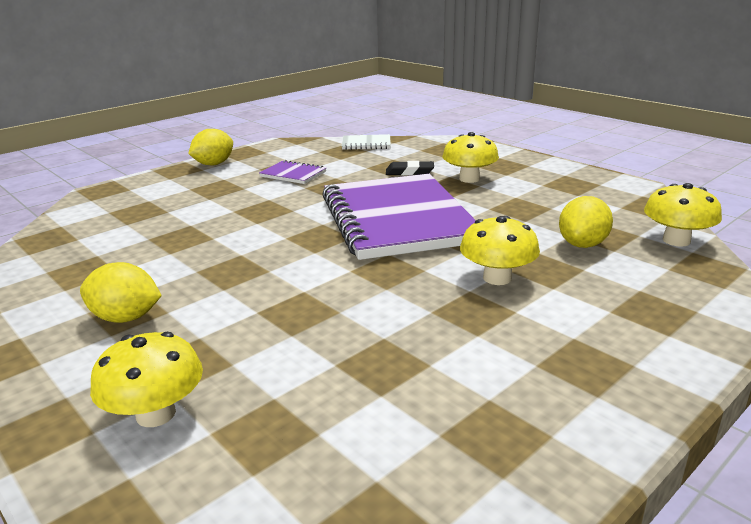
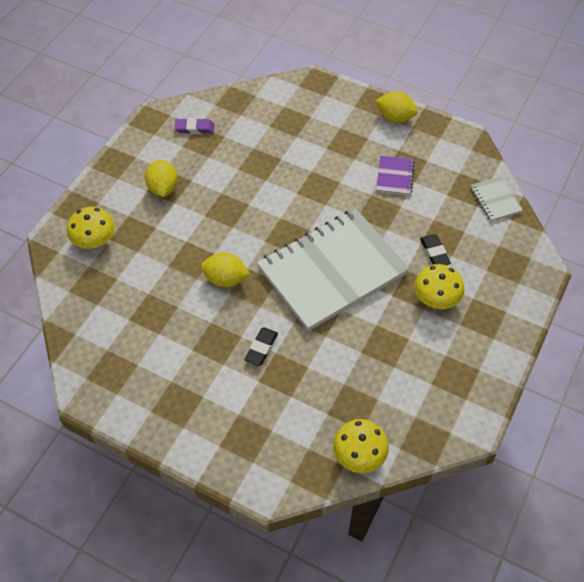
camera: 70 degrees right, 30 degrees up
purple notebook [322,174,476,260] -> white notebook [257,209,410,331]
yellow mushroom [460,216,540,285] -> black eraser [245,327,278,366]
yellow lemon [559,196,613,248] -> yellow lemon moved to [201,252,250,287]
none -> purple eraser [175,118,215,134]

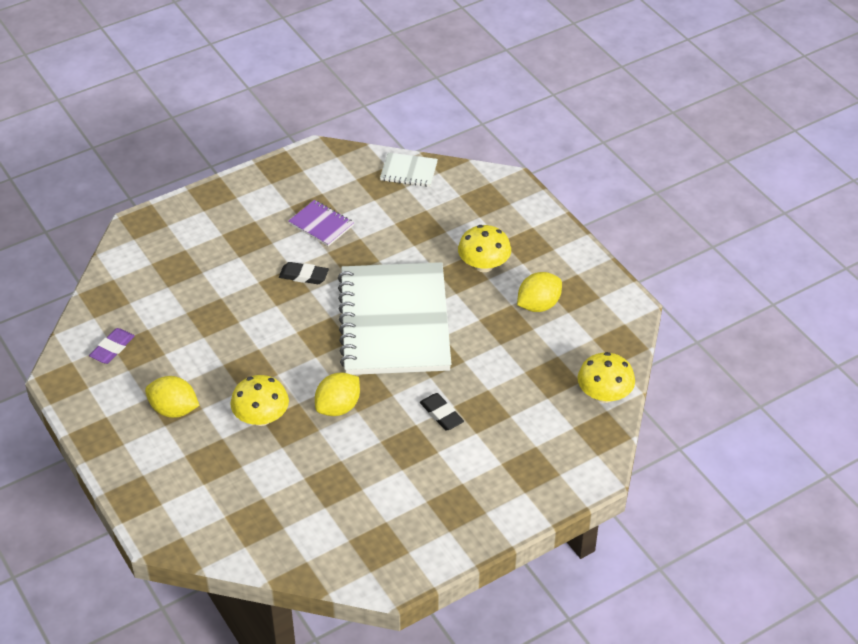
camera: 60 degrees left, 10 degrees down
yellow mushroom [67,207,115,248] -> yellow mushroom moved to [230,375,289,426]
yellow lemon [375,91,418,123] -> yellow lemon moved to [517,272,562,312]
black eraser [420,234,451,265] -> black eraser moved to [279,262,329,284]

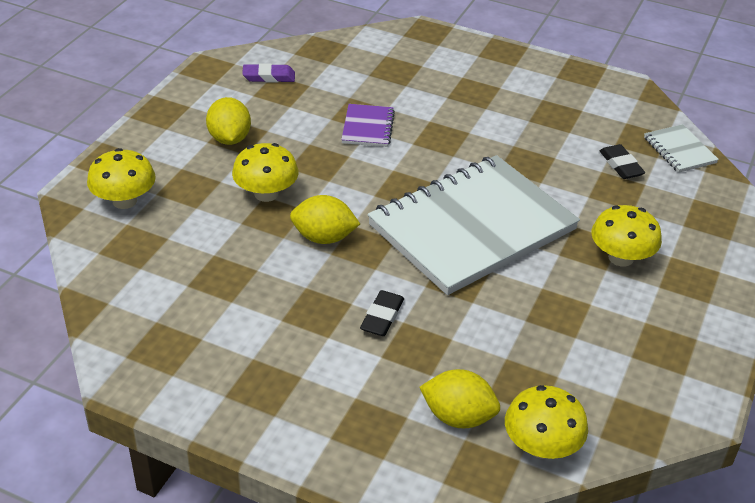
camera: 55 degrees right, 5 degrees down
black eraser [279,262,329,284] -> black eraser moved to [600,144,645,179]
purple notebook [288,200,354,246] -> purple notebook moved to [341,104,395,147]
yellow lemon [517,272,562,312] -> yellow lemon moved to [420,369,500,428]
none -> yellow mushroom [87,148,156,209]

